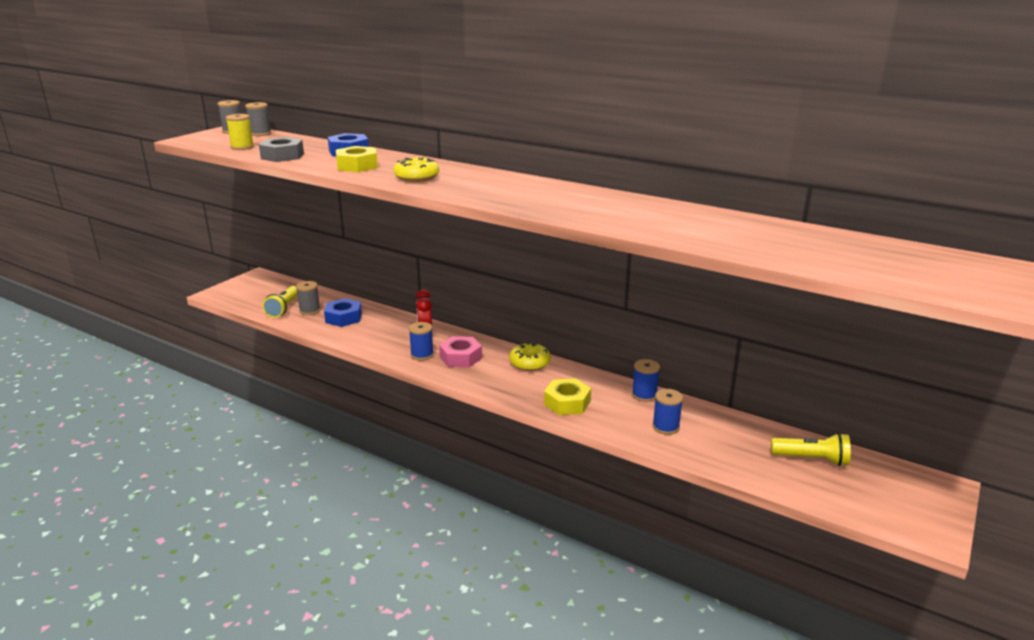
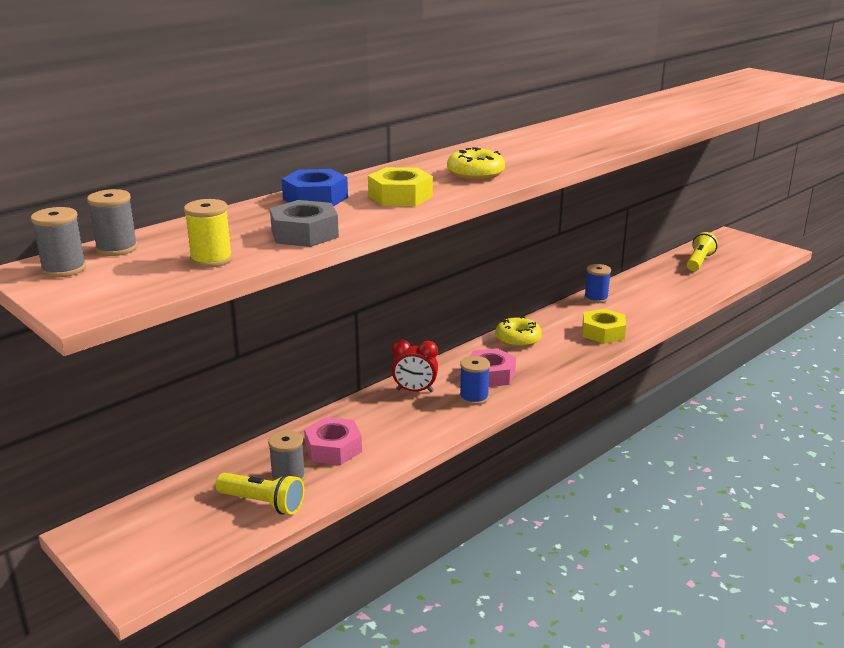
camera: 75 degrees left, 0 degrees up
blue nut [324,298,362,327] -> pink nut [304,417,362,465]
blue spool [652,389,683,435] -> none

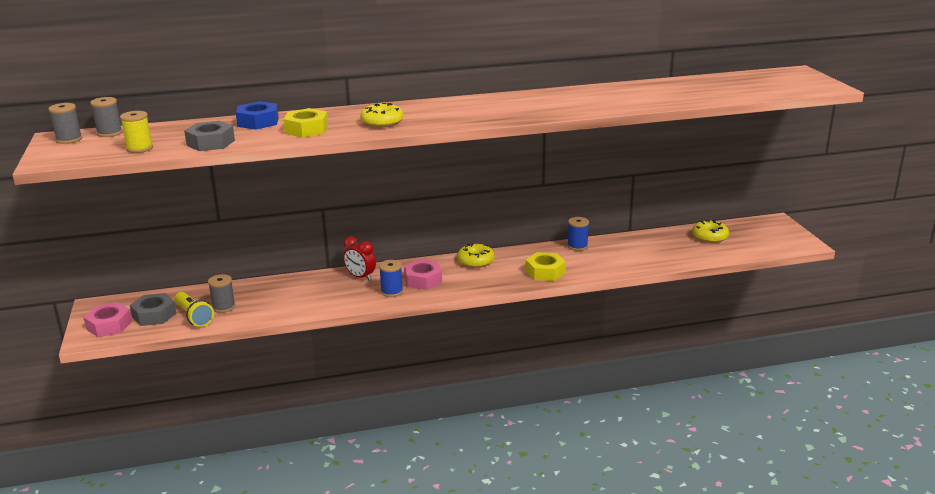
camera: 30 degrees right, 0 degrees up
pink nut [304,417,362,465] -> pink nut moved to [83,302,132,337]
yellow flashlight [687,232,718,271] -> yellow donut [692,220,729,243]
none -> grey nut [130,293,176,326]

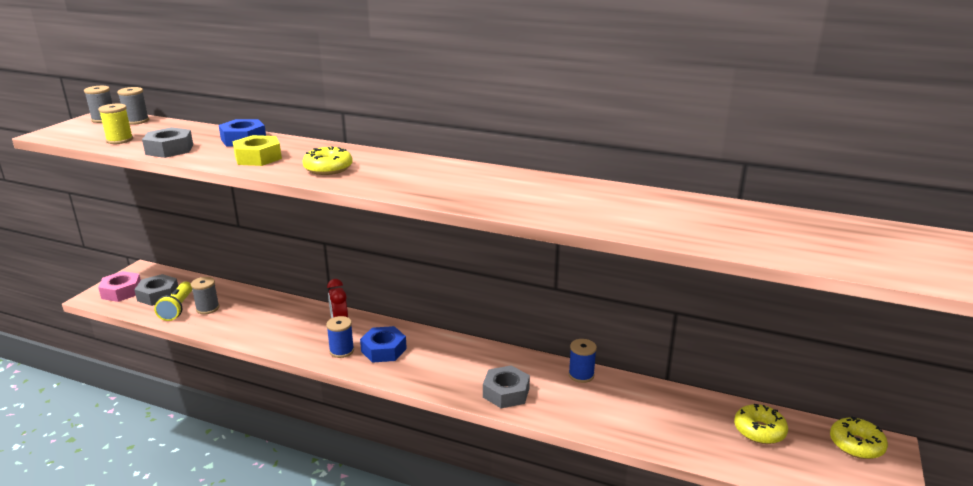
camera: 35 degrees right, 0 degrees up
pink nut [404,259,442,290] -> blue nut [360,326,407,363]
yellow donut [457,244,495,268] -> yellow donut moved to [830,416,888,459]
yellow nut [526,252,566,281] -> grey nut [483,365,530,408]

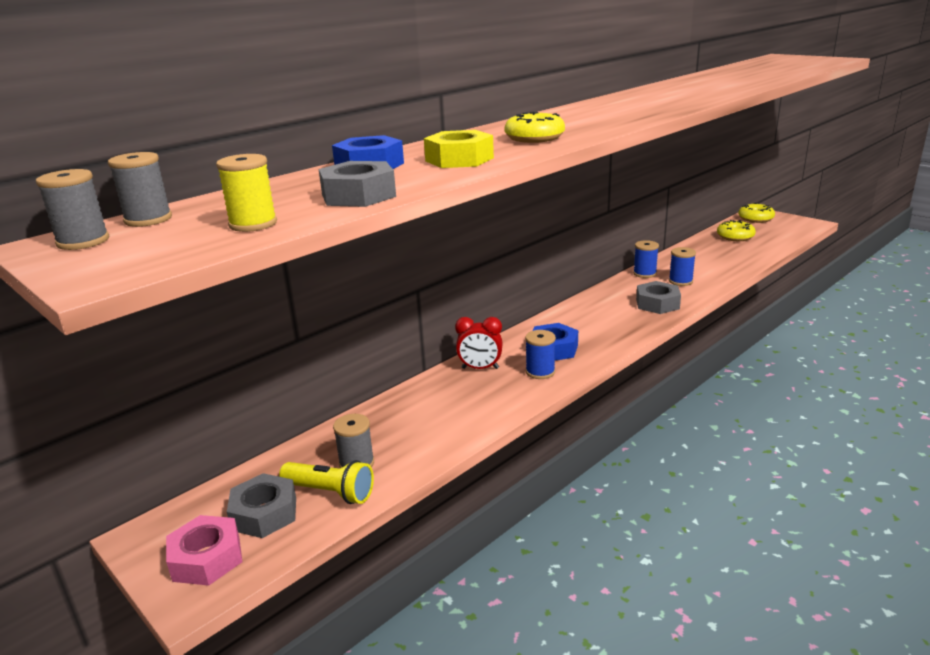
camera: 65 degrees left, 0 degrees up
none -> blue spool [669,247,696,286]

